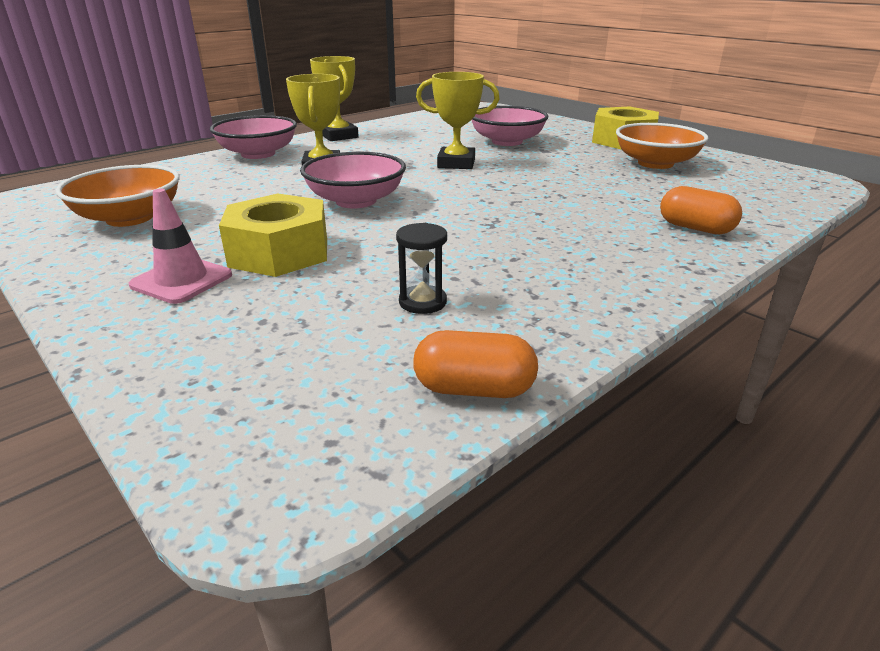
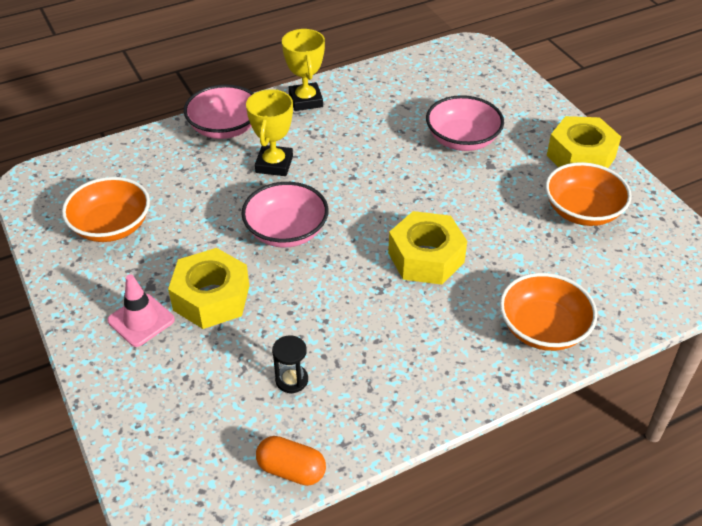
camera: 15 degrees right, 15 degrees up
yellow trophy [416,72,499,169] -> none
orange capsule [660,186,742,234] -> orange bowl [500,273,597,351]
none -> yellow nut [388,211,467,285]

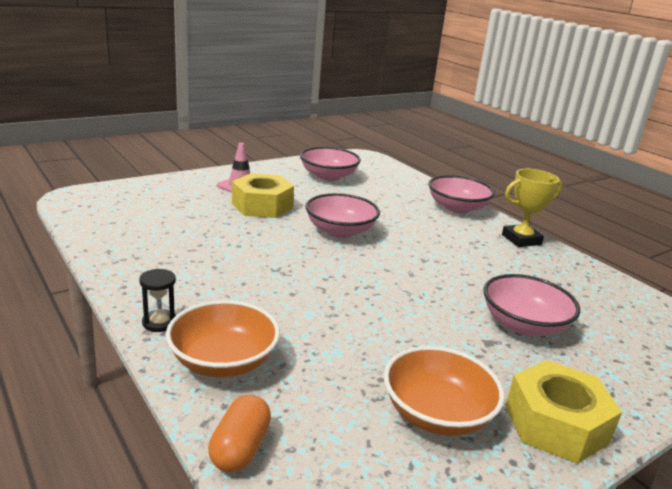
camera: 80 degrees right, 20 degrees down
orange bowl [62,177,150,242] -> pink bowl [300,147,361,181]
yellow trophy [246,89,293,176] -> none
orange capsule [256,436,326,486] -> orange capsule moved to [208,394,271,472]
black hourglass [272,335,308,393] -> black hourglass moved to [139,269,176,332]
yellow nut [388,211,467,285] -> none

